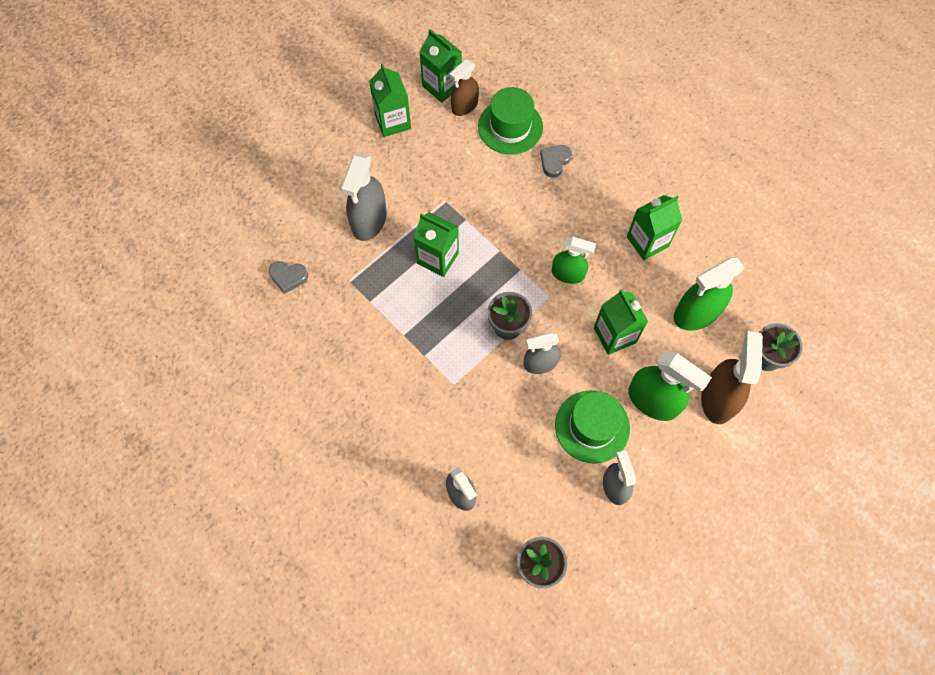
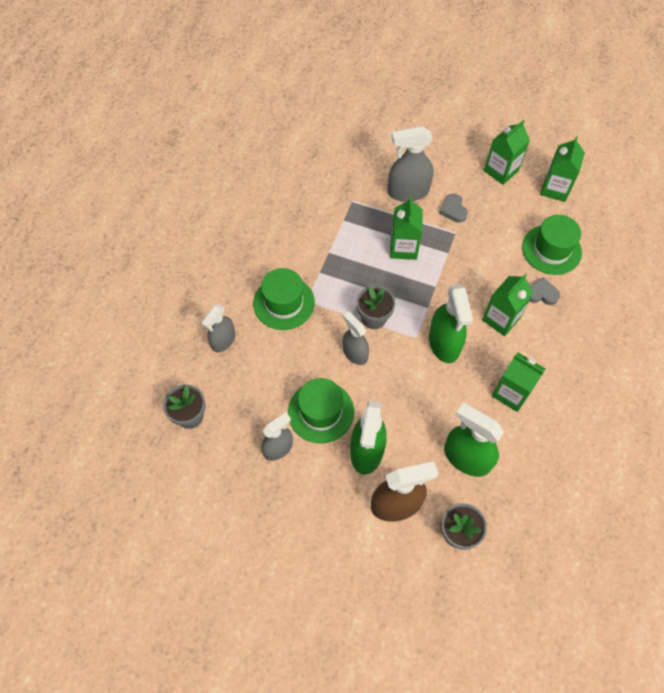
camera: 65 degrees right, 5 degrees down
grey heart [269,261,308,294] -> grey heart moved to [439,194,468,223]
brown spray bottle [450,60,479,116] -> none
green spray bottle [552,237,596,284] -> green spray bottle [429,284,473,363], size x1.54
green carton [594,289,648,355] -> green carton moved to [482,274,533,336]
none -> green hat [253,268,315,330]

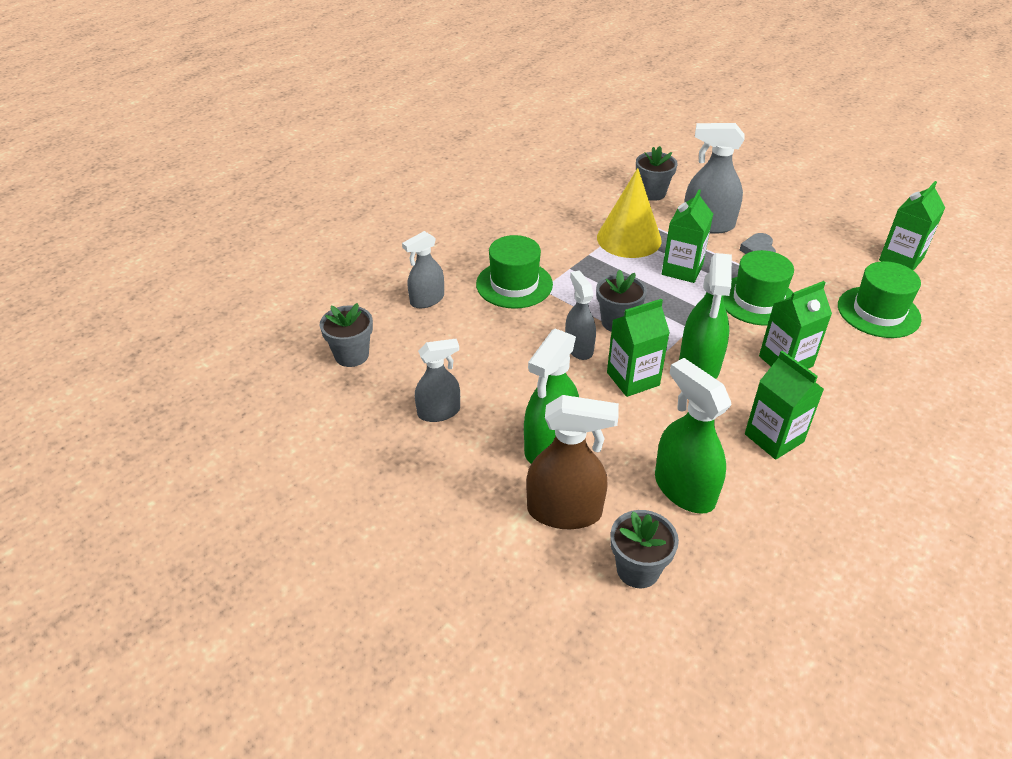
camera: 20 degrees right, 20 degrees down
green hat [288,378,354,444] -> green hat moved to [723,250,794,326]
green carton [484,120,530,185] -> green carton moved to [607,299,670,397]
grey heart [529,277,560,305] -> none
none -> yellow cone [597,168,662,258]
none -> grey flower pot [636,146,678,201]

